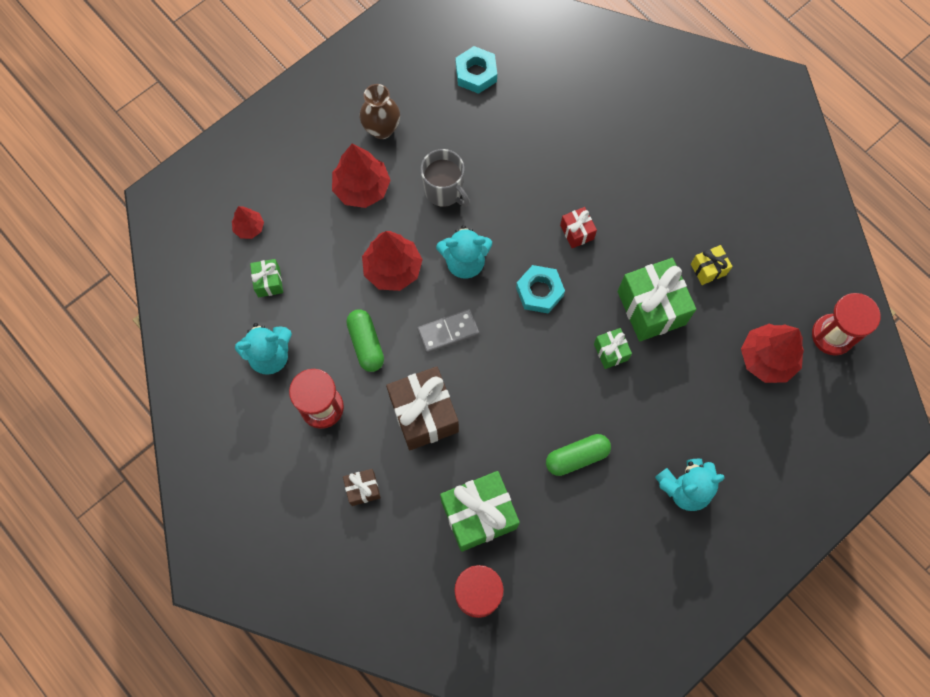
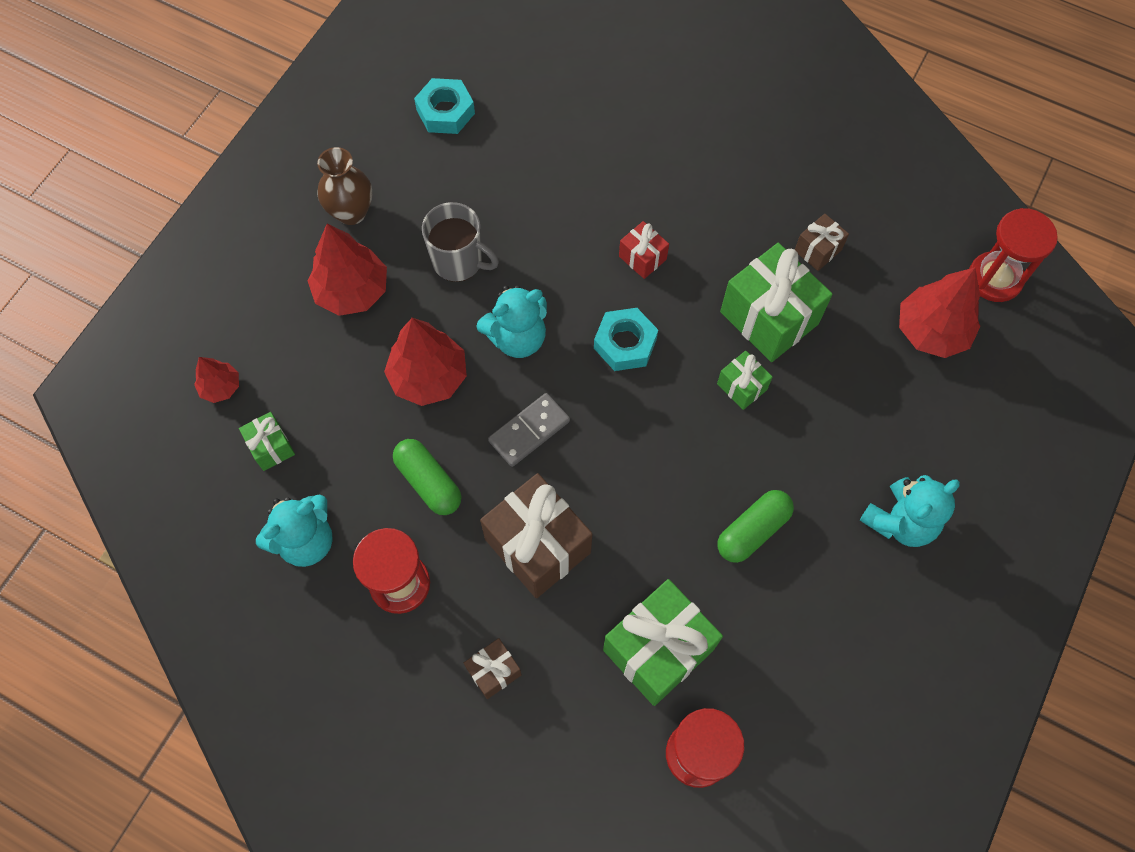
camera: 20 degrees left, 5 degrees down
yellow gift [691,245,732,285] -> brown gift [795,214,849,271]

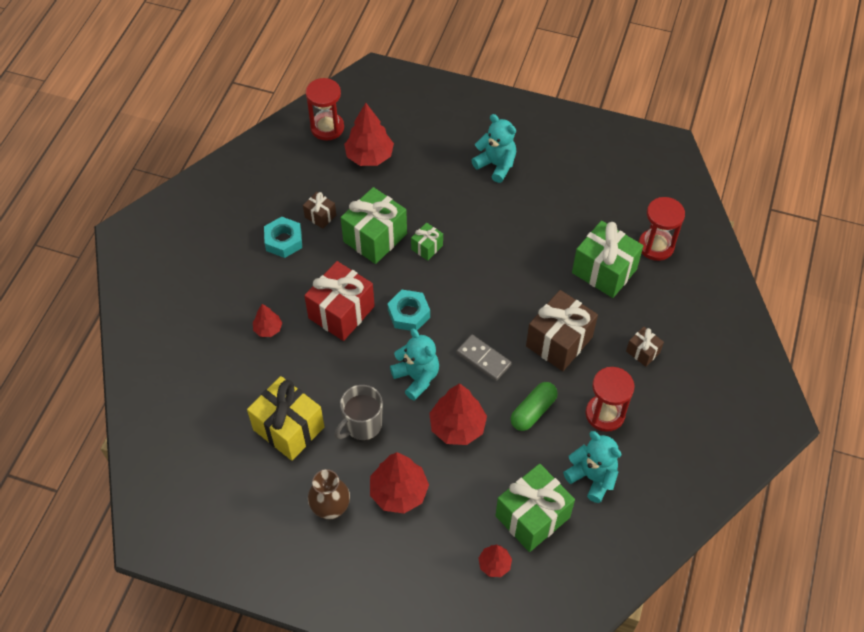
camera: 100 degrees left, 10 degrees down
green gift [239,412,295,471] -> green gift [495,464,575,552], size x2.01
turquoise nut [414,78,475,134] -> turquoise nut moved to [264,217,302,258]
grey mug [422,202,499,282] -> grey mug turned 150 degrees counterclockwise [334,385,383,440]
red gift [619,221,669,279] -> red gift [304,261,375,341], size x2.01
green capsule [718,490,794,563] -> none
none -> yellow gift [247,376,325,461]
none -> red tree [253,304,282,337]

